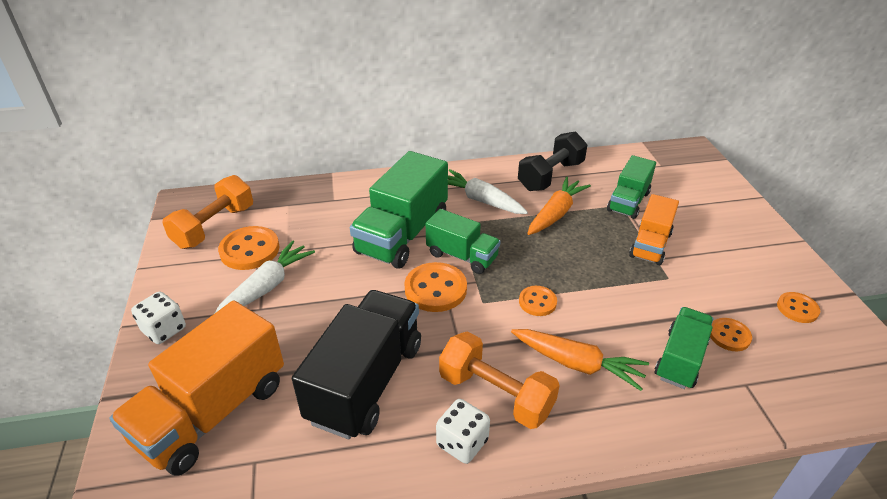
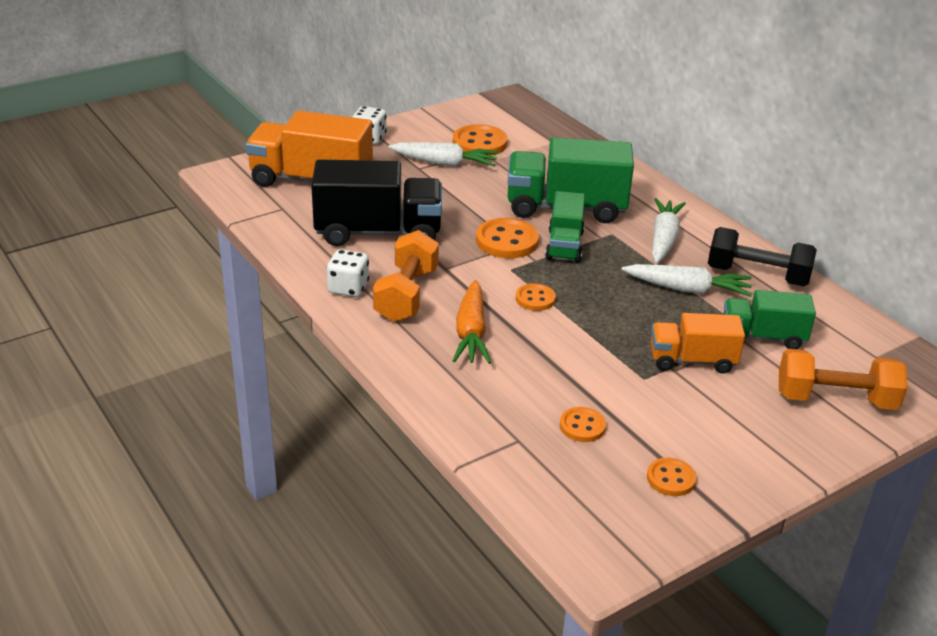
camera: 65 degrees right, 5 degrees down
orange dumbbell [162,175,253,249] -> orange dumbbell moved to [779,349,907,410]
orange carrot [527,177,591,235] -> white carrot [622,264,752,297]
green truck [655,307,713,389] -> none

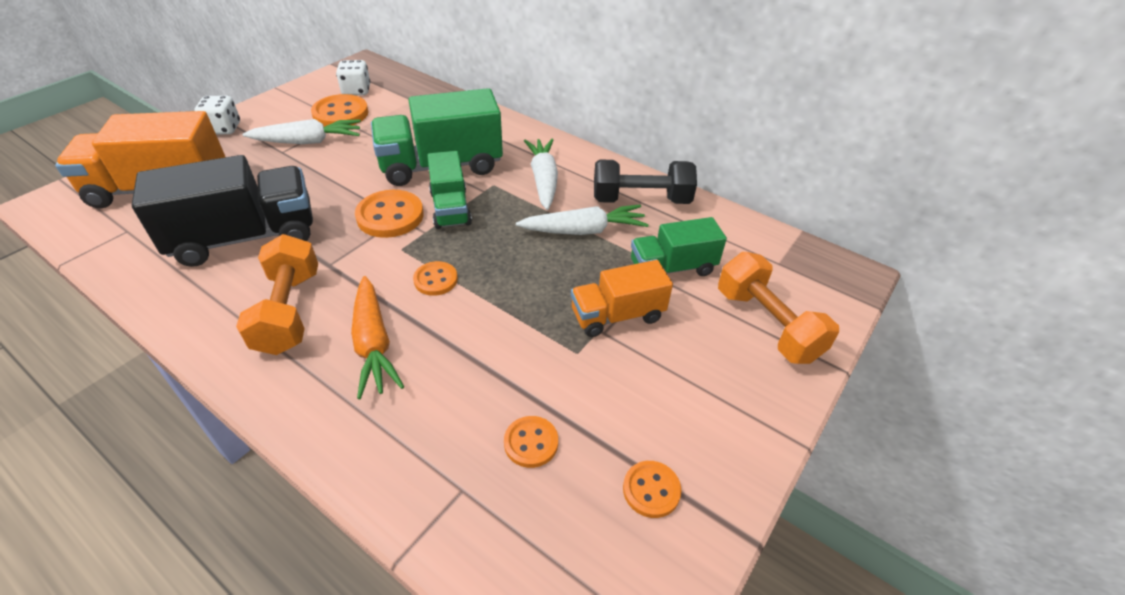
camera: 20 degrees left, 10 degrees up
white dice [326,249,369,297] -> white dice moved to [336,60,371,95]
orange dumbbell [779,349,907,410] -> orange dumbbell turned 75 degrees clockwise [718,252,839,364]

